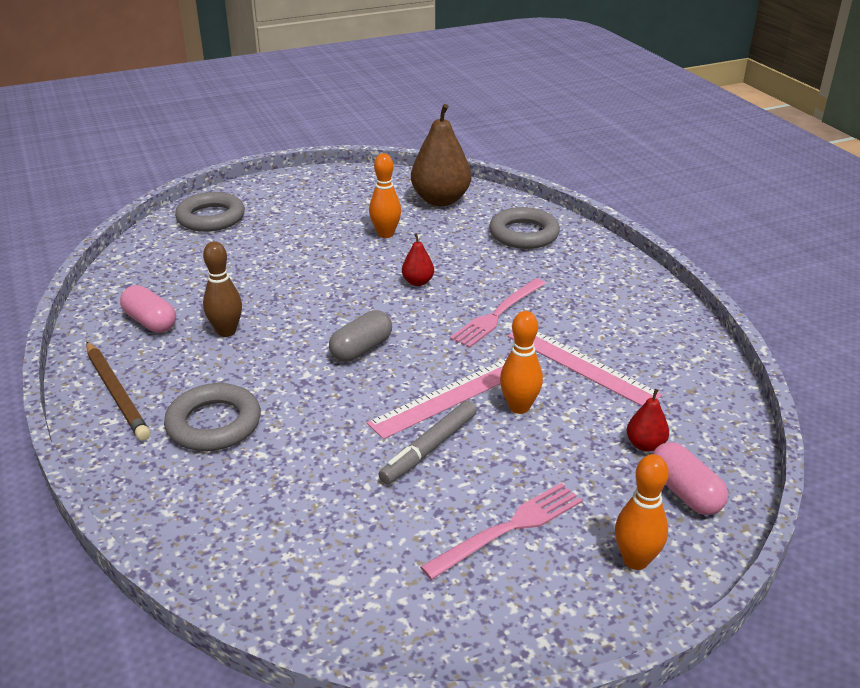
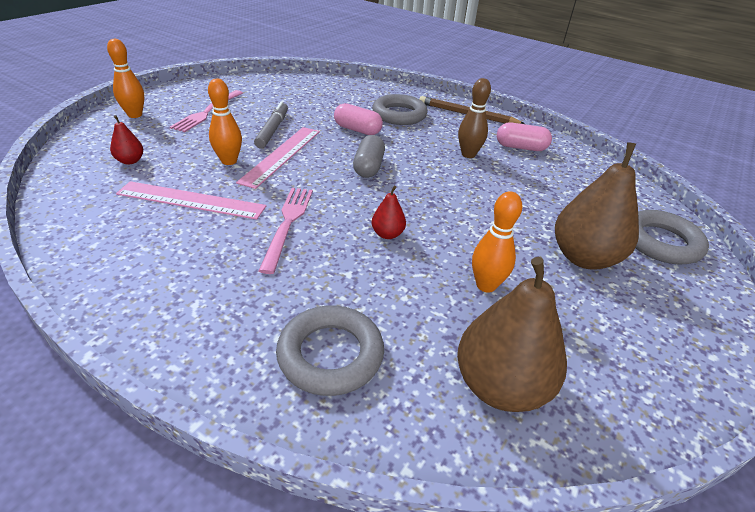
camera: 145 degrees right, 5 degrees up
pink capsule [652,442,728,515] -> pink capsule moved to [334,103,383,135]
none -> brown pear [555,142,639,269]

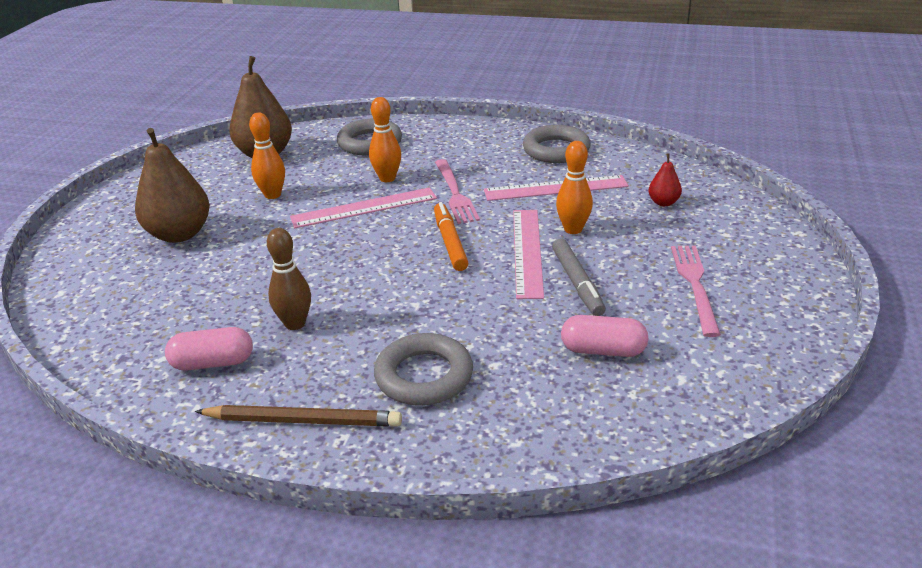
camera: 165 degrees right, 5 degrees down
orange bowling pin [107,39,145,118] -> orange bowling pin moved to [369,97,401,182]
pink capsule [334,103,383,135] -> pink capsule moved to [561,315,648,357]
grey capsule [353,135,385,178] -> none
red pear [371,186,406,239] -> pink ruler [290,187,437,228]
grey ring [635,210,709,265] -> grey ring moved to [523,125,591,163]
none -> orange marker [434,202,468,271]

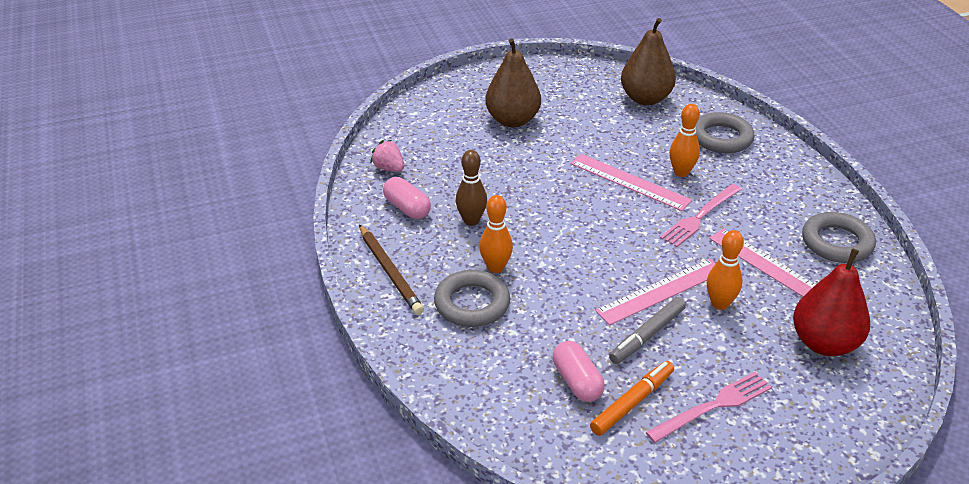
camera: 55 degrees right, 5 degrees up
orange bowling pin [249,113,285,199] -> orange bowling pin moved to [479,195,513,273]
orange marker [434,202,468,271] -> orange marker moved to [590,361,674,436]
red pear [648,153,682,206] -> red pear [793,249,870,356], size x2.14
none -> pink strawberry [370,140,404,172]

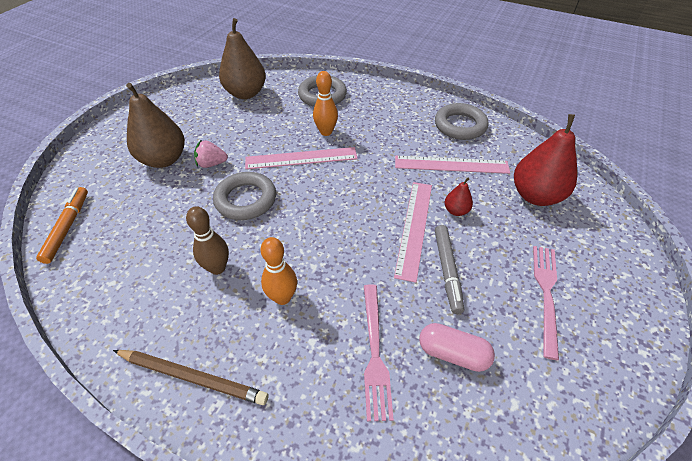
camera: 45 degrees left, 10 degrees up
pink strawberry [370,140,404,172] -> pink strawberry moved to [194,140,228,168]
pink capsule [383,177,431,219] -> none
grey ring [434,270,510,327] -> grey ring moved to [213,172,276,220]
orange marker [590,361,674,436] -> orange marker moved to [36,187,88,264]
pink fork [660,184,741,247] -> pink fork moved to [364,284,394,421]
orange bowling pin [707,230,744,310] -> red pear [445,177,473,216]

